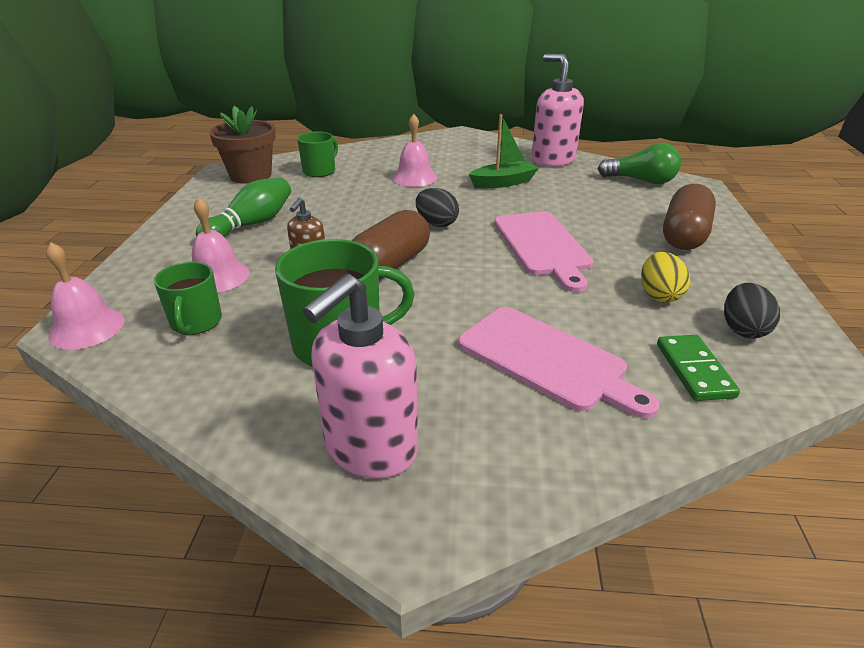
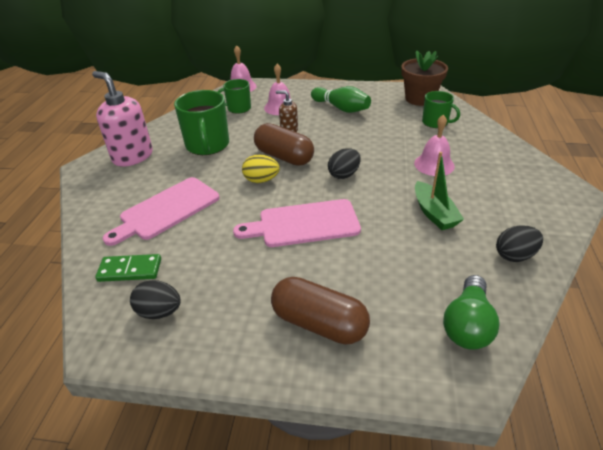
camera: 95 degrees right, 5 degrees up
pink soap dispenser [531,54,584,167] -> black egg [496,226,543,262]
yellow egg [641,252,690,303] -> yellow egg moved to [242,155,280,183]

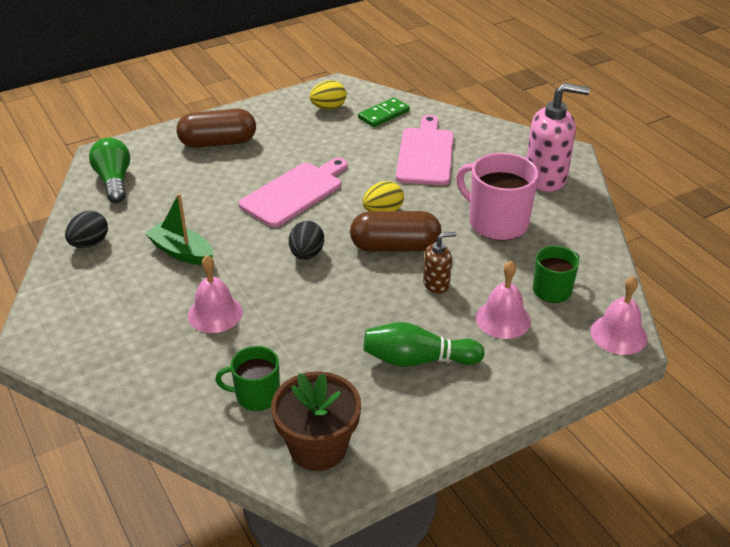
camera: 140 degrees right, 0 degrees up
black egg [130,280,181,319] -> yellow egg [309,80,346,110]
green mug [174,90,229,155] -> pink mug [456,153,538,241]

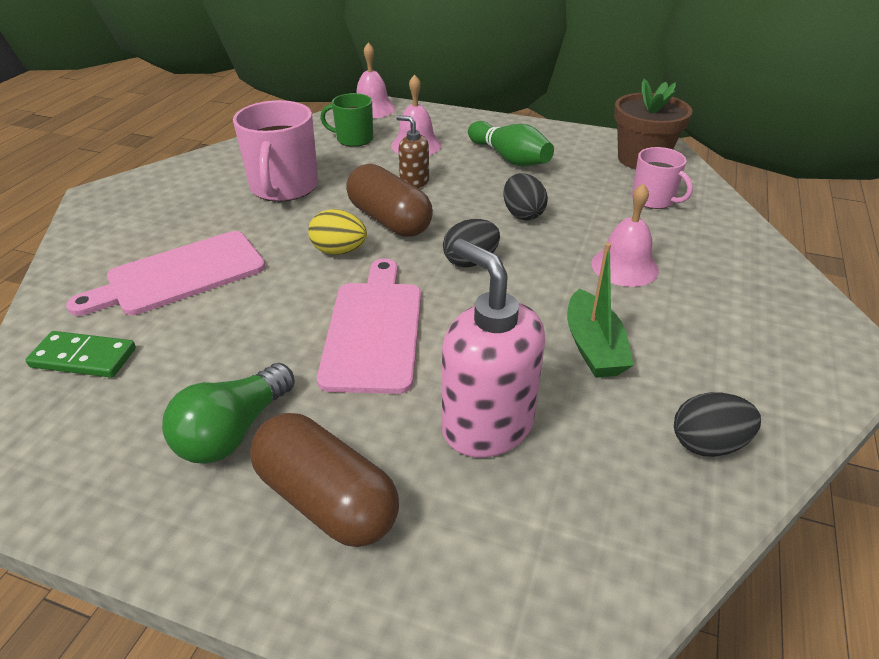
camera: 130 degrees left, 0 degrees up
green light bulb [89,137,130,203] -> green light bulb moved to [162,363,295,464]
green mug [215,346,280,411] -> pink mug [631,147,693,209]
pink cutting board [239,158,348,227] -> pink cutting board turned 90 degrees clockwise [317,258,421,394]
yellow egg [309,80,346,110] -> none
pink soap dispenser [526,83,590,192] -> pink soap dispenser moved to [442,239,545,458]
none -> black egg [503,173,548,220]

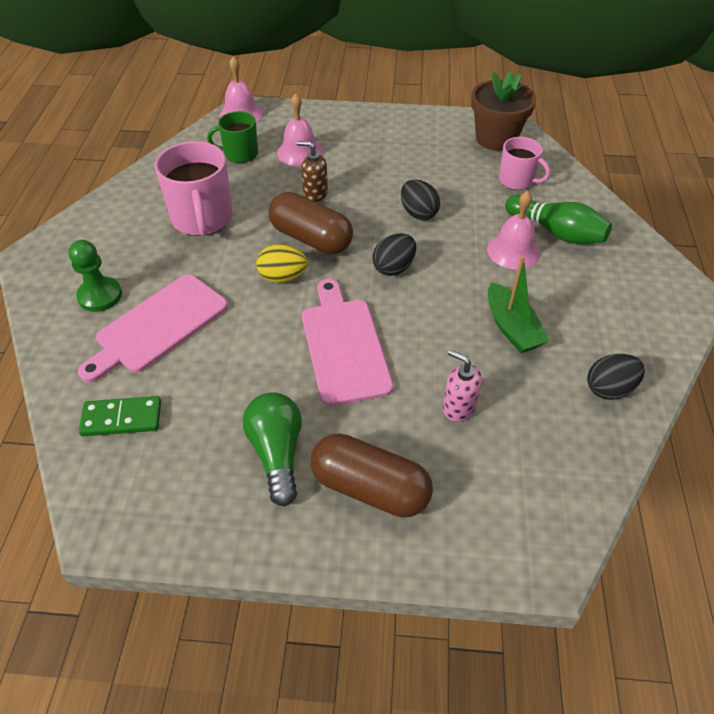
camera: 15 degrees left, 10 degrees up
green light bulb [162,363,295,464] -> green light bulb turned 150 degrees clockwise [243,392,302,506]
pink soap dispenser [442,239,545,458] -> pink soap dispenser [443,349,482,422], size x0.53
green bowling pin [468,121,554,167] -> green bowling pin moved to [505,195,612,244]
none -> green pawn [68,240,122,312]

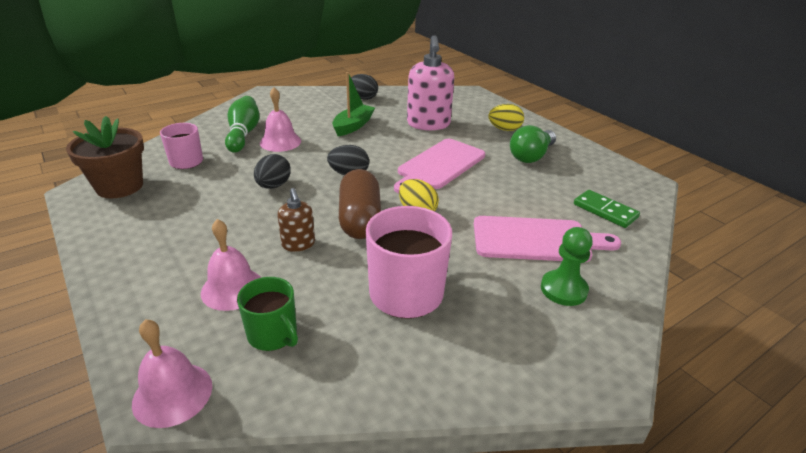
camera: 130 degrees left, 15 degrees down
brown capsule [311,433,433,517] -> yellow egg [488,104,524,131]
pink soap dispenser [443,349,482,422] -> pink soap dispenser [407,35,454,131], size x1.89

